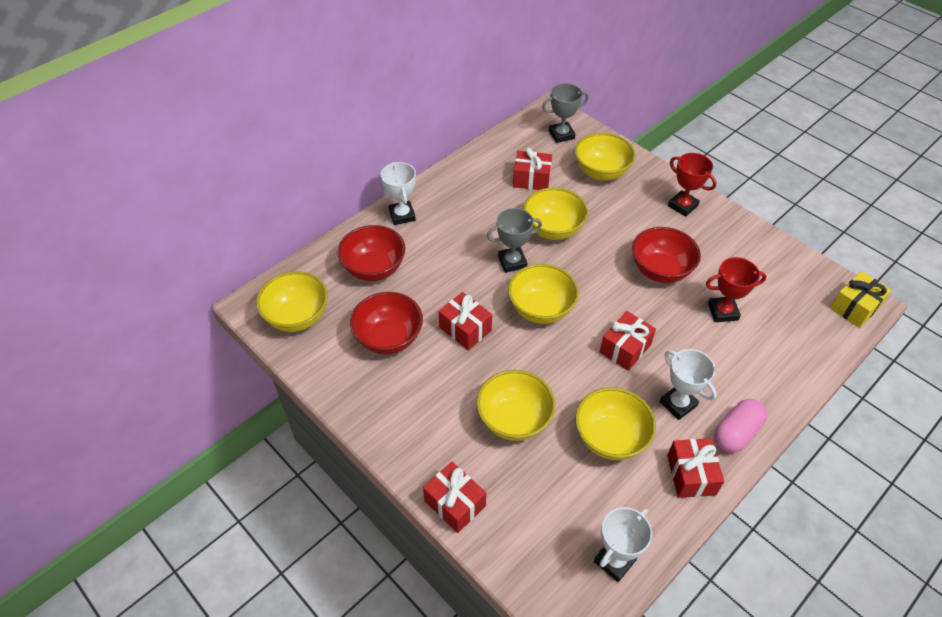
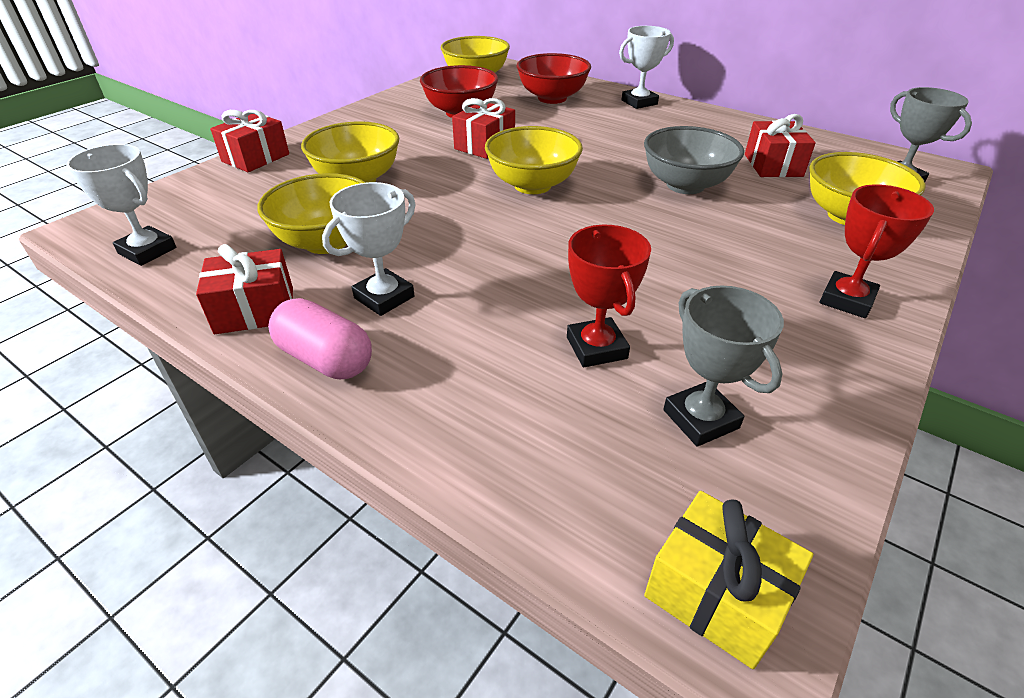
camera: 80 degrees right, 10 degrees down
grey trophy [487,208,542,273] -> grey trophy moved to [663,286,784,447]
yellow bowl [523,187,588,240] -> grey bowl [644,126,744,194]
red gift [600,311,656,371] -> none
red bowl [632,227,701,283] -> none

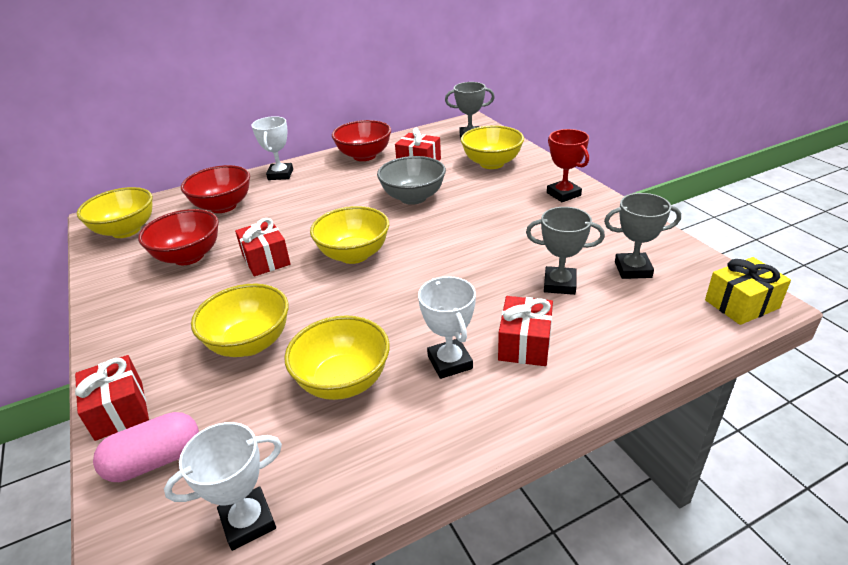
camera: 60 degrees left, 5 degrees down
red gift [196,244,293,334] -> red gift moved to [498,296,553,366]
pink capsule [268,298,372,379] -> pink capsule moved to [93,412,199,482]
red trophy [567,225,651,367] -> grey trophy [526,207,605,295]
none -> red bowl [332,120,391,161]

